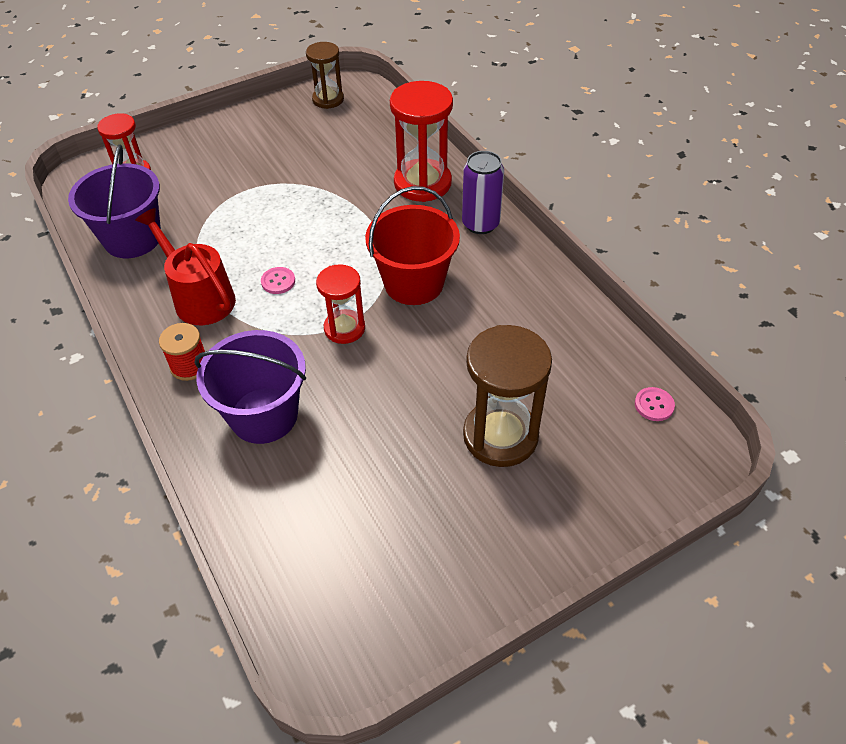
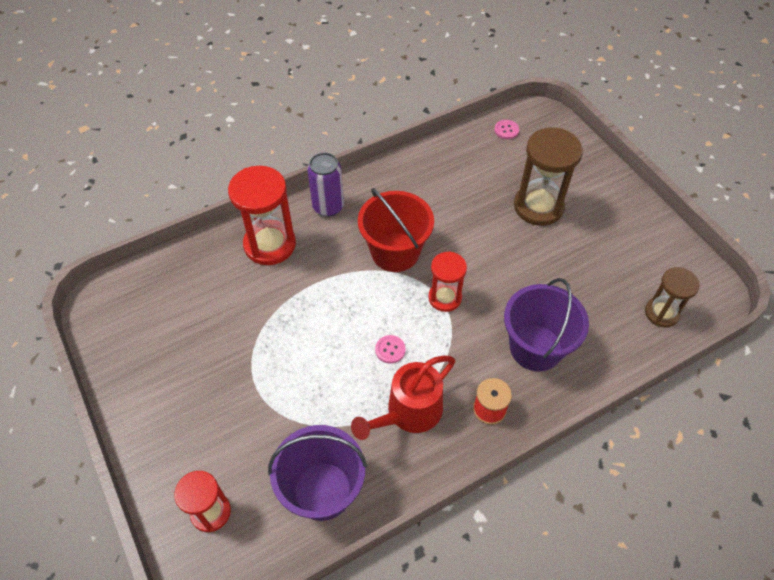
camera: 90 degrees left, 5 degrees up
brown hourglass [306,42,344,109] -> brown hourglass moved to [645,267,700,328]

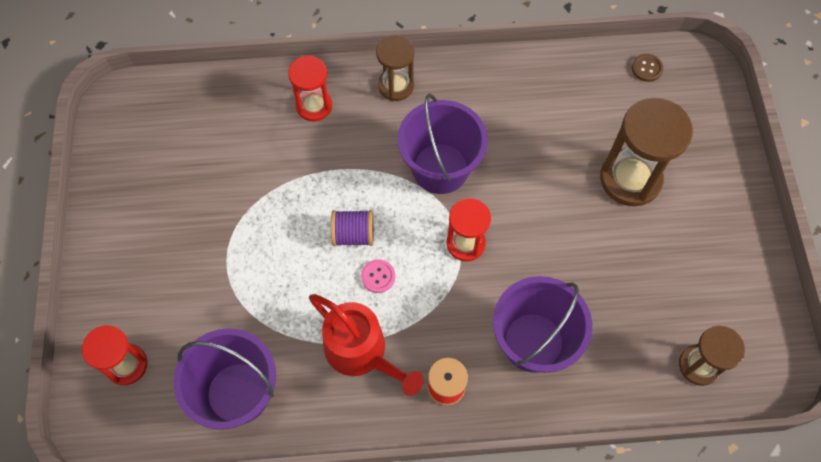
camera: 25 degrees right, 10 degrees up
red hourglass [228,166,296,265] -> red hourglass [288,56,332,121], size x0.61
purple can [307,152,344,217] -> brown hourglass [376,35,414,101]
red watering can [351,356,455,440] -> red watering can turned 120 degrees counterclockwise [309,294,424,396]
red bucket [358,188,434,272] -> purple bucket [398,94,488,194]
pink button [494,120,519,139] -> brown button [632,54,663,82]
none -> purple spool [331,210,374,246]

